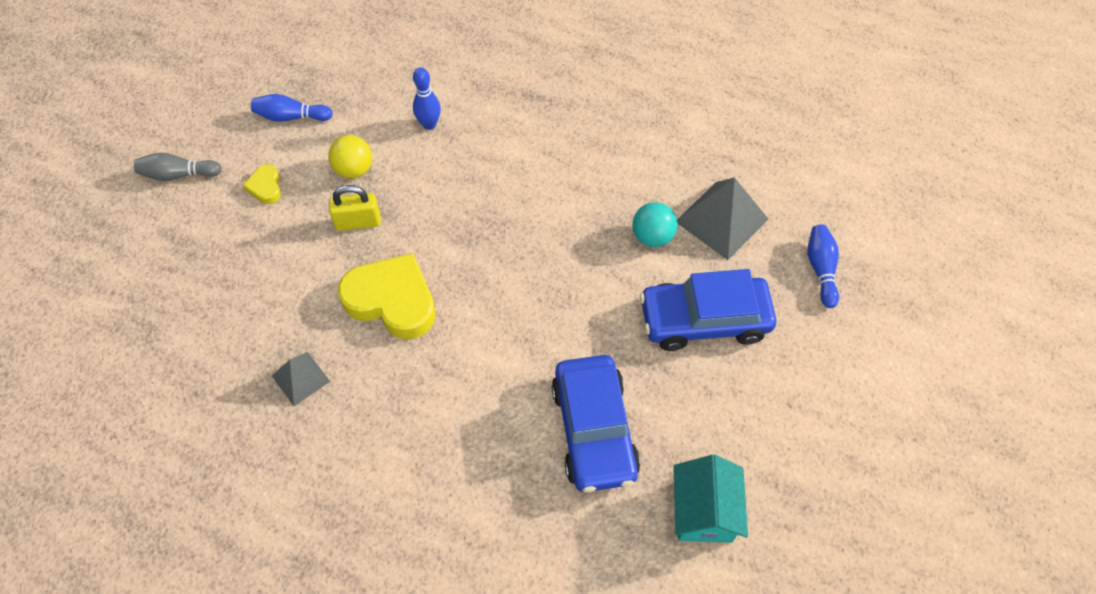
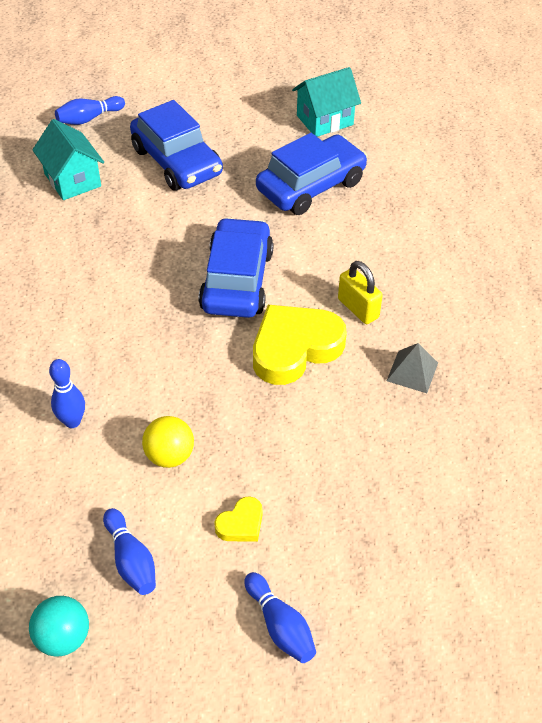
camera: 120 degrees left, 10 degrees down
grey bowling pin [134,153,222,181] -> blue bowling pin [244,572,316,663]
yellow padlock [329,185,381,231] -> yellow padlock moved to [338,261,383,324]
yellow heart [338,253,436,339] -> yellow heart turned 60 degrees clockwise [253,305,347,385]
turquoise ball [633,202,678,247] -> turquoise ball moved to [29,596,89,657]
grey pyramid [677,178,768,260] -> turquoise house [32,119,104,200]
none -> blue car [198,217,274,318]

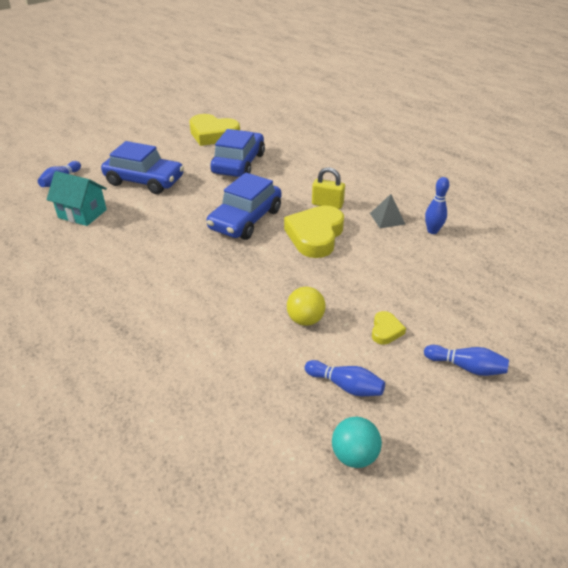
camera: 35 degrees left, 10 degrees down
blue bowling pin [49,359,85,428] -> blue bowling pin moved to [425,177,449,234]
blue car [198,217,274,318] -> blue car turned 120 degrees counterclockwise [206,173,281,240]
turquoise house [292,67,361,137] -> yellow heart [189,114,240,146]

